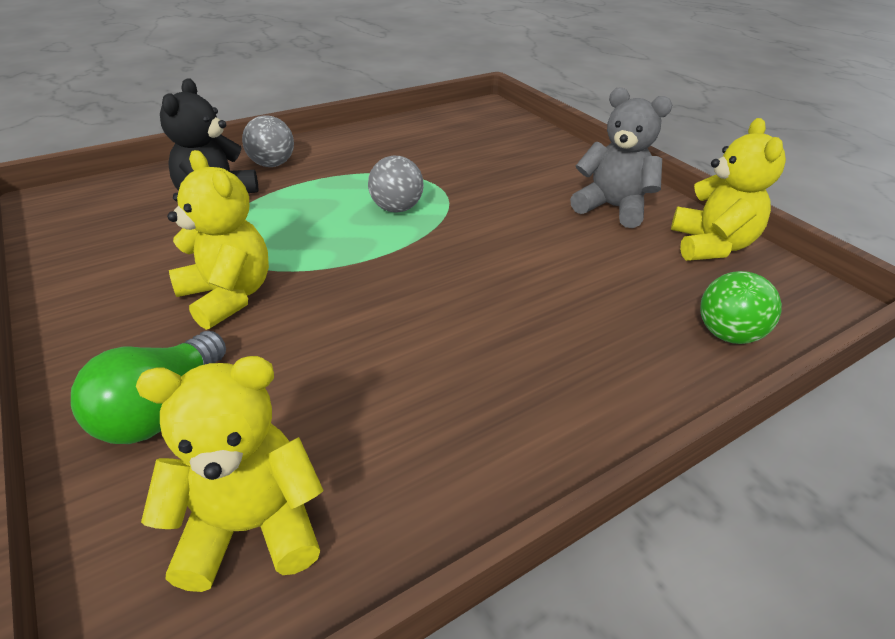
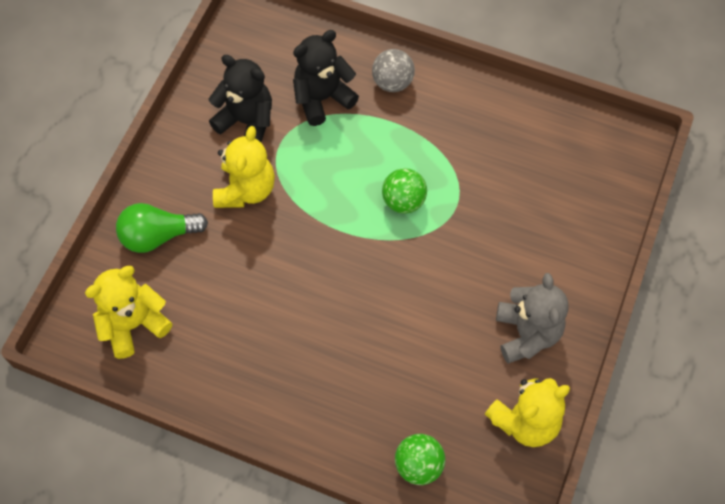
camera: 55 degrees right, 25 degrees up
yellow teddy bear [136,356,323,592] -> yellow teddy bear turned 75 degrees counterclockwise [85,266,172,359]
grey ball [368,156,424,213] -> green ball [382,168,427,214]
none -> black teddy bear [209,55,272,142]

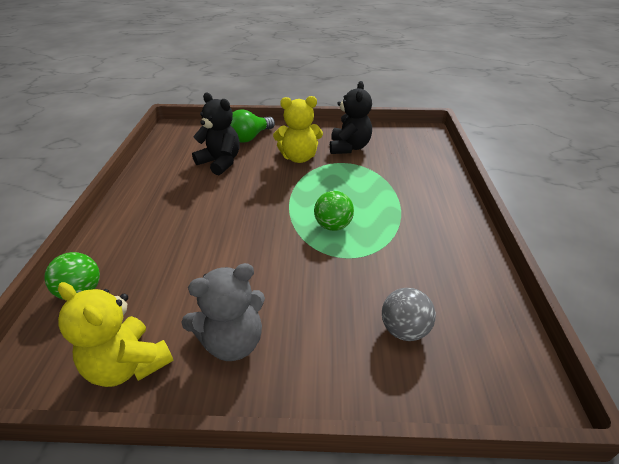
camera: 70 degrees right, 25 degrees down
yellow teddy bear [85,266,172,359] -> none
green light bulb [116,203,208,253] -> green light bulb turned 105 degrees counterclockwise [230,109,275,143]
black teddy bear [293,30,359,126] -> black teddy bear moved to [192,93,239,175]
grey ball [372,49,415,92] -> grey ball moved to [382,288,436,341]

